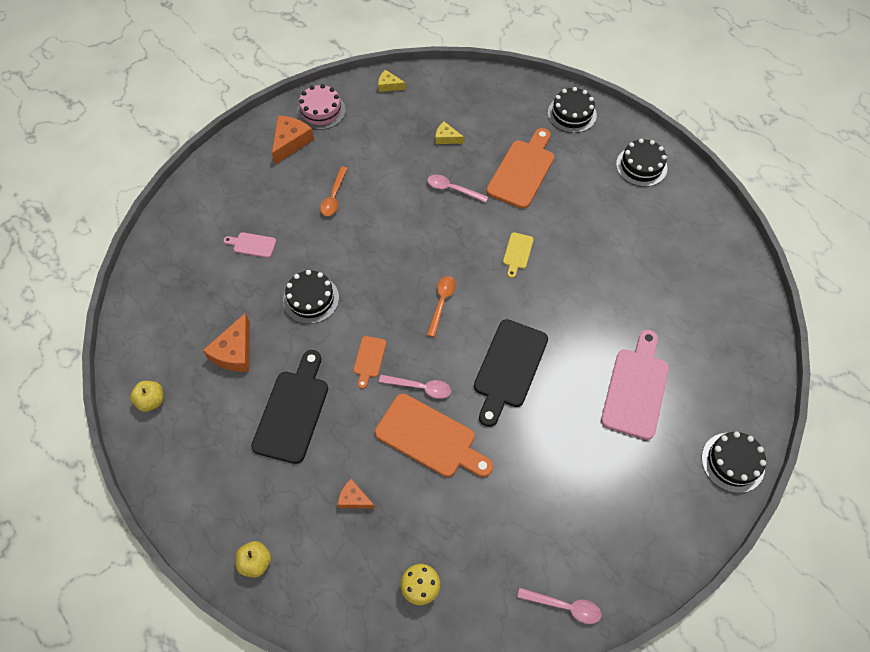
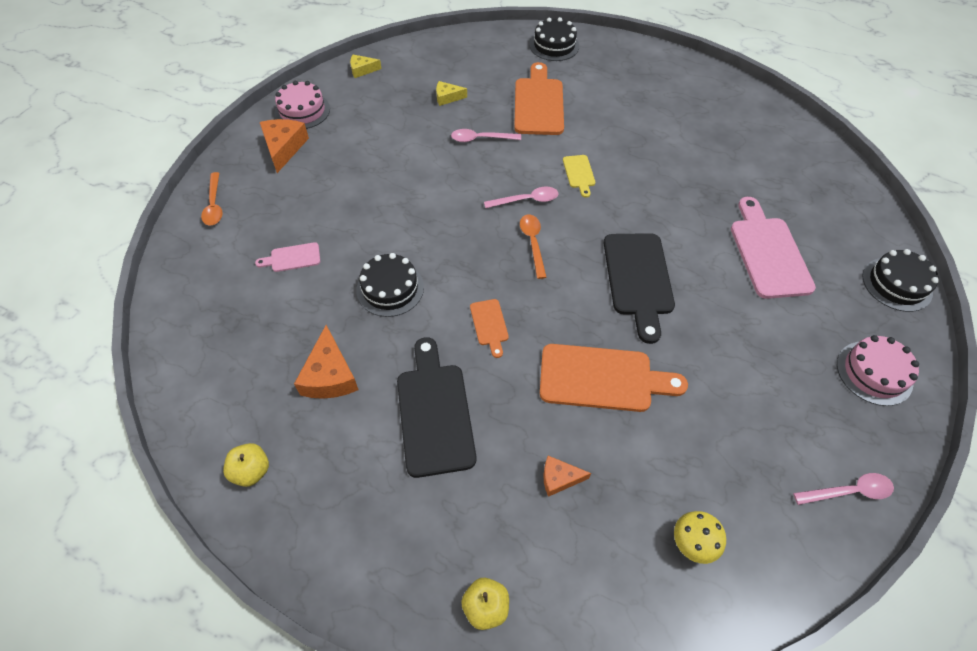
camera: 25 degrees left, 5 degrees down
orange spoon [320,167,348,216] -> orange spoon moved to [201,172,223,225]
pink spoon [379,375,451,399] -> pink spoon moved to [484,186,558,208]
black cake [616,139,667,187] -> none
none -> pink cake [837,335,919,406]

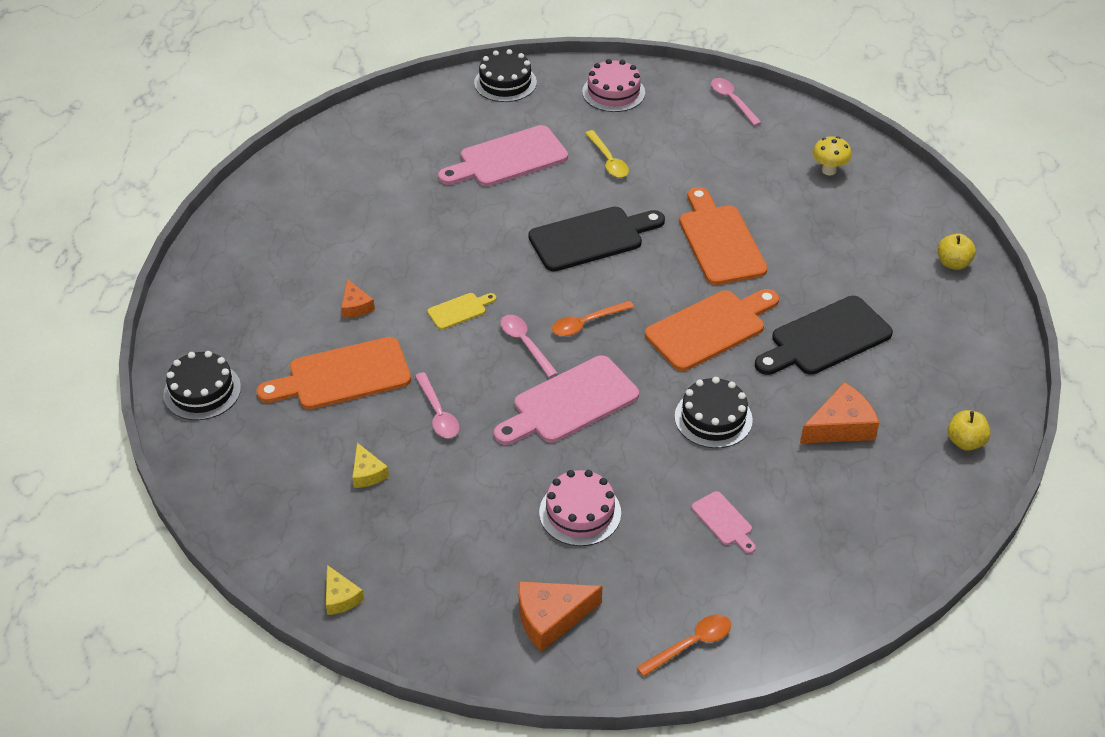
camera: 110 degrees left, 10 degrees down
pink cake [275,81,330,129] -> pink cake moved to [539,470,621,546]
orange cutting board [470,299,509,358] -> orange cutting board [645,289,779,371], size x2.05
orange cheese [544,456,591,497] -> orange cheese moved to [341,279,375,318]
none -> pink cutting board [494,356,639,445]
none -> yellow spoon [585,130,629,178]

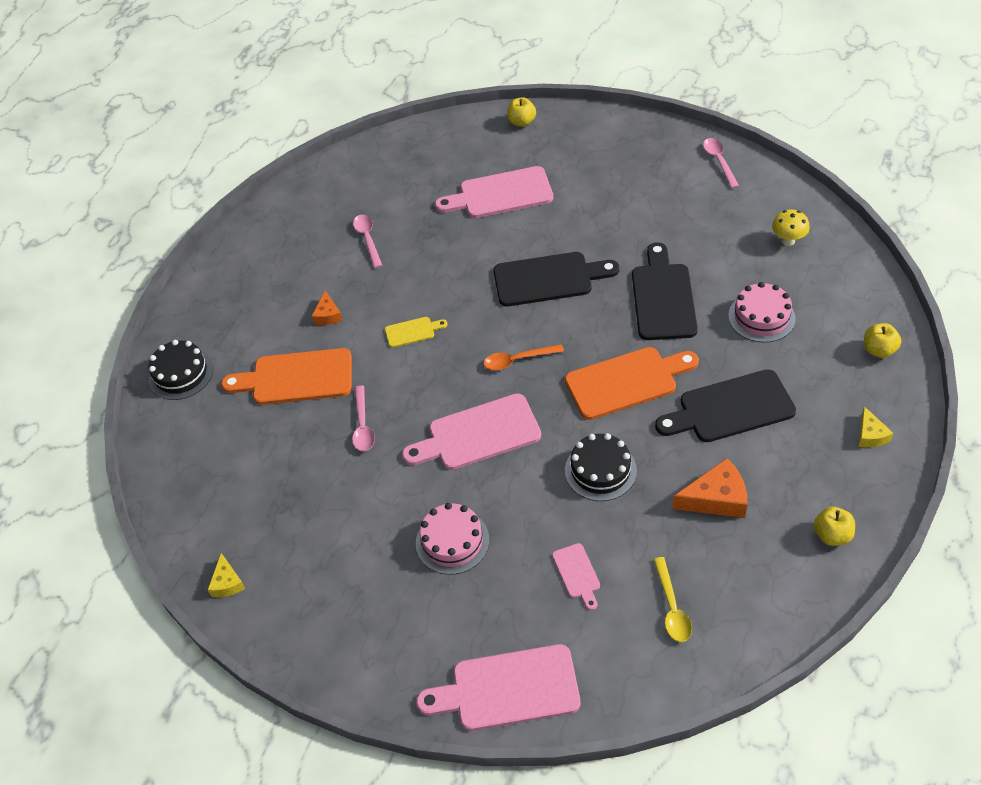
camera: 20 degrees right, 5 degrees up
yellow cheese [352,443,389,488] -> yellow cheese moved to [858,406,893,447]
black cake [474,49,537,102] -> yellow apple [507,97,536,127]
pink spoon [500,315,558,378] -> pink spoon moved to [353,215,383,268]
orange cheese [519,581,603,652] -> none
pink cake [582,59,645,112] -> pink cake moved to [728,282,796,343]
yellow spoon [585,130,629,178] -> yellow spoon moved to [653,557,692,642]
orange spoon [636,614,731,677] -> pink cutting board [416,644,580,731]
orange cutting board [679,187,767,285] -> black cutting board [632,242,698,340]

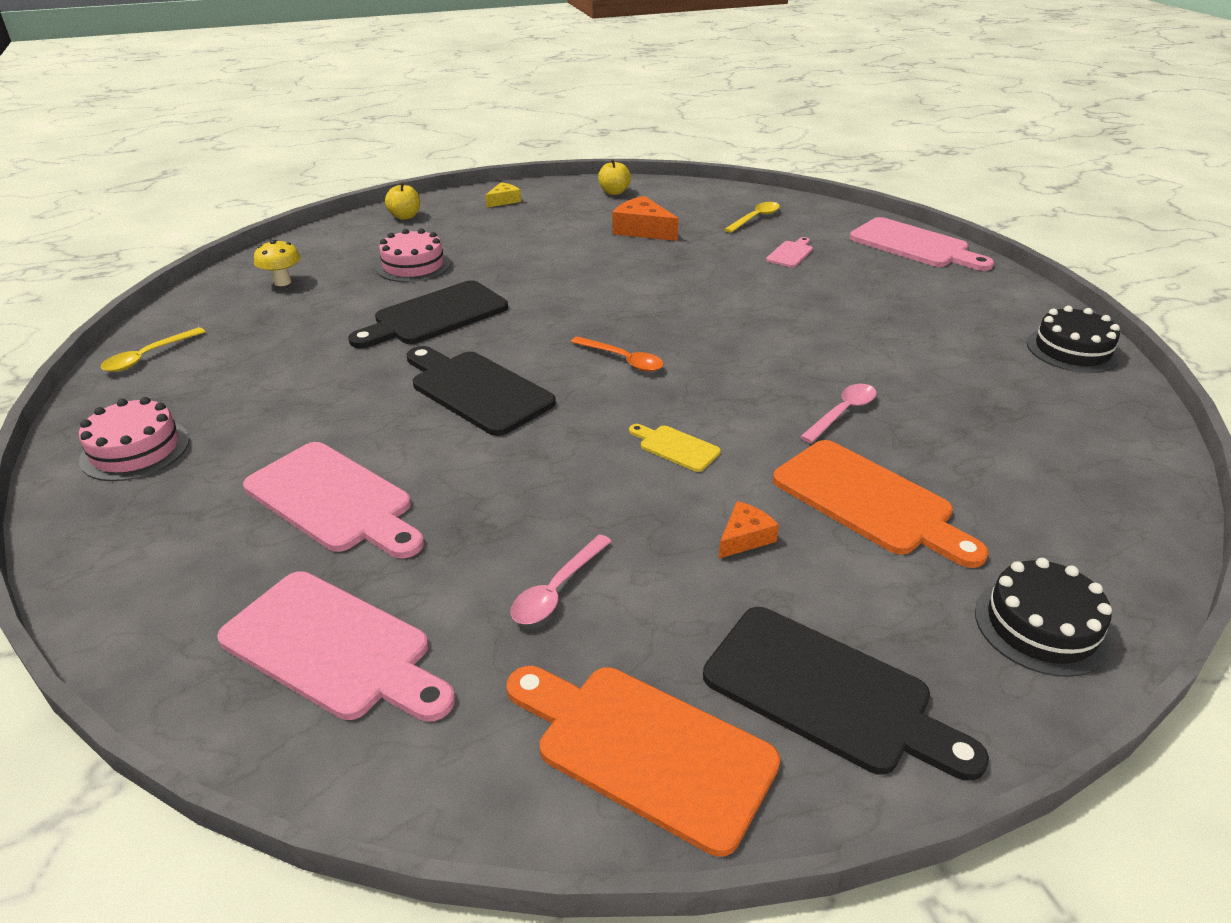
camera: 135 degrees left, 15 degrees down
yellow cheese [208,553,245,597] -> none
pink cutting board [402,394,541,470] -> pink cutting board moved to [217,571,455,722]
pink cake [416,503,489,575] -> pink cake moved to [79,397,190,481]
yellow apple [507,97,536,127] -> none
orange cutting board [565,347,699,420] -> orange cutting board moved to [506,666,780,857]
black cake [565,433,637,501] -> black cake moved to [1027,306,1120,373]
black cutting board [655,369,796,442] -> black cutting board moved to [703,607,989,781]
pink spoon [703,138,739,188] -> yellow spoon [100,327,206,372]

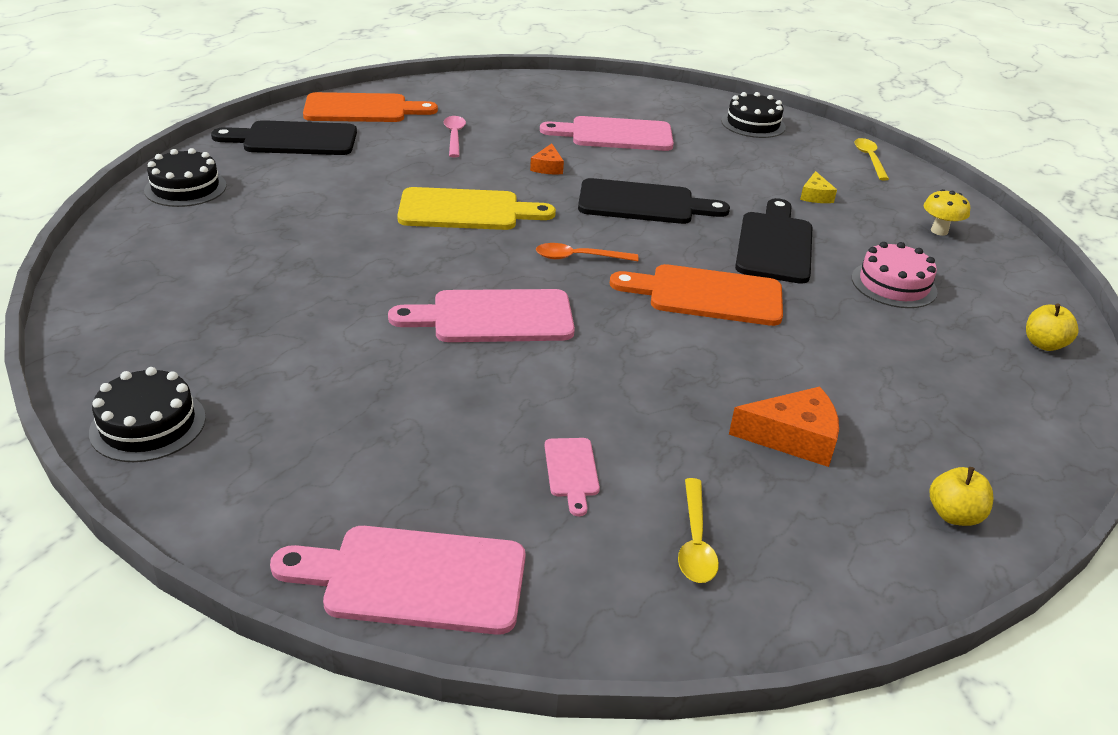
camera: 140 degrees right, 0 degrees up
pink cake [79,397,190,481] -> black cake [721,92,786,138]
pink cutting board [217,571,455,722] -> pink cutting board moved to [388,289,575,342]
yellow cheese [485,182,521,208] -> yellow cheese moved to [800,171,837,203]
yellow cutting board [629,424,721,472] -> yellow cutting board [397,187,556,230], size x2.05
orange cheese [718,501,779,559] -> orange cheese moved to [530,144,564,175]
orange cutting board [773,440,989,568] -> orange cutting board moved to [610,264,783,326]
pink spoon [800,384,877,443] -> none

